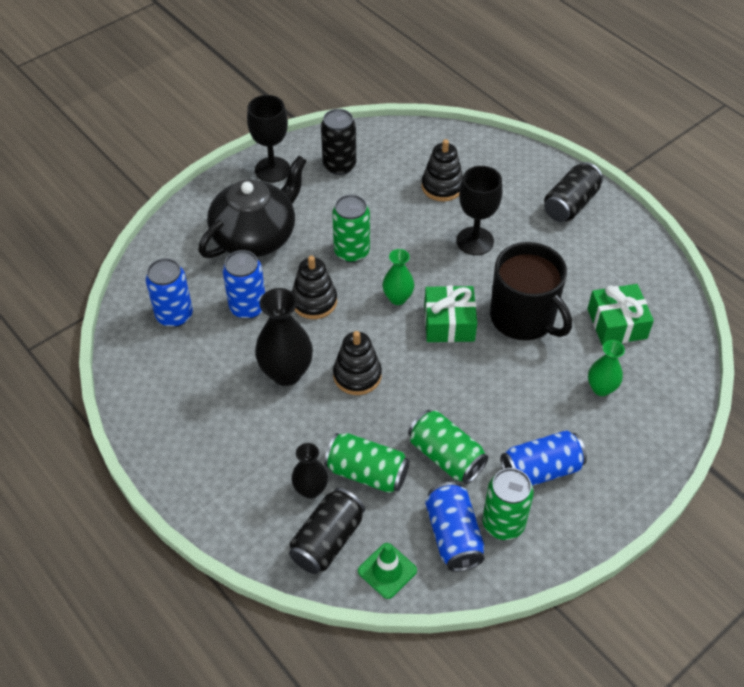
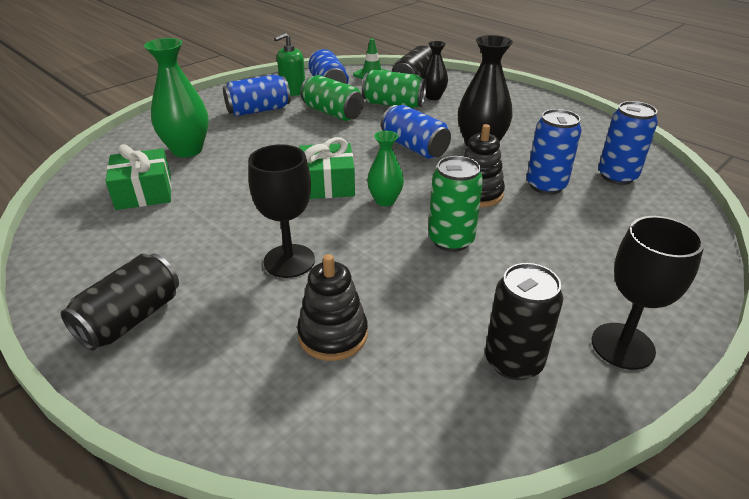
camera: 175 degrees right, 15 degrees down
black teapot [199,155,307,258] -> none
black stacking toy [333,331,382,395] -> blue can [381,105,451,159]
green can [482,468,534,540] -> green soap dispenser [274,33,305,96]
black mug [490,242,572,340] -> none
green vase [588,340,625,396] -> green vase [144,38,209,157], size x1.69

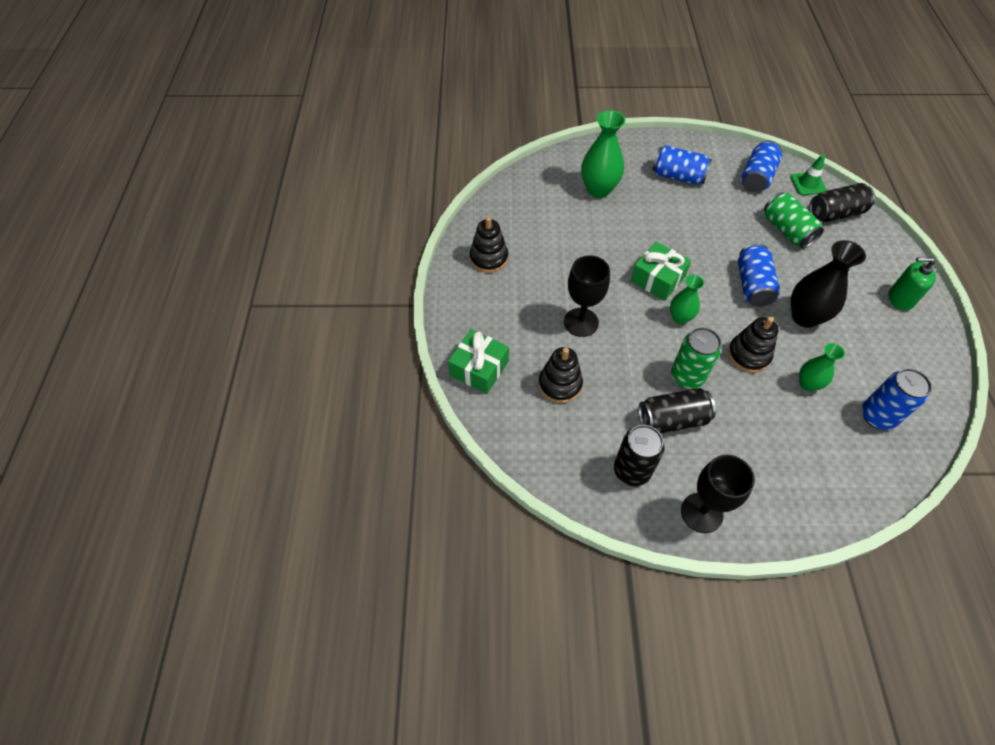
camera: 45 degrees right, 20 degrees up
black can [61,254,179,351] -> black can moved to [639,388,716,434]
green gift [106,144,172,210] -> green gift moved to [448,329,509,394]
green soap dispenser [274,33,305,96] -> green soap dispenser moved to [889,257,936,311]
green can [300,75,364,121] -> none
black vase [422,41,448,100] -> none
blue can [527,109,582,195] -> green vase [799,343,845,391]
none -> black stacking toy [470,217,508,273]

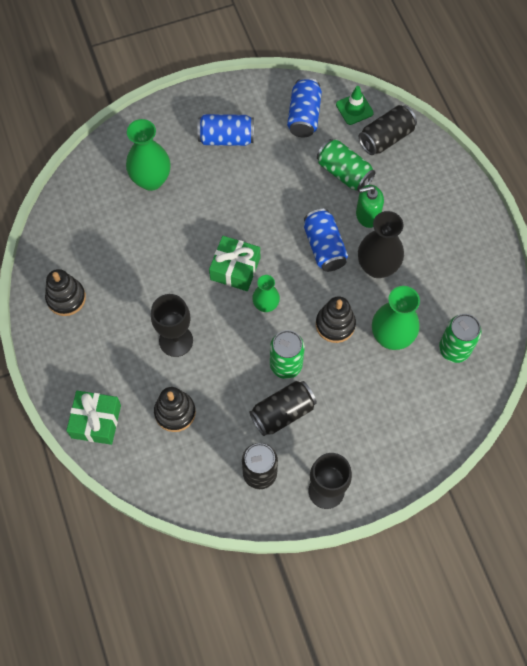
camera: 20 degrees left, 10 degrees up
green vase [799,343,845,391] -> green vase [372,286,420,350], size x1.69
blue can [862,368,932,430] -> green can [439,314,482,363]
green soap dispenser [889,257,936,311] -> green soap dispenser moved to [356,185,384,228]

